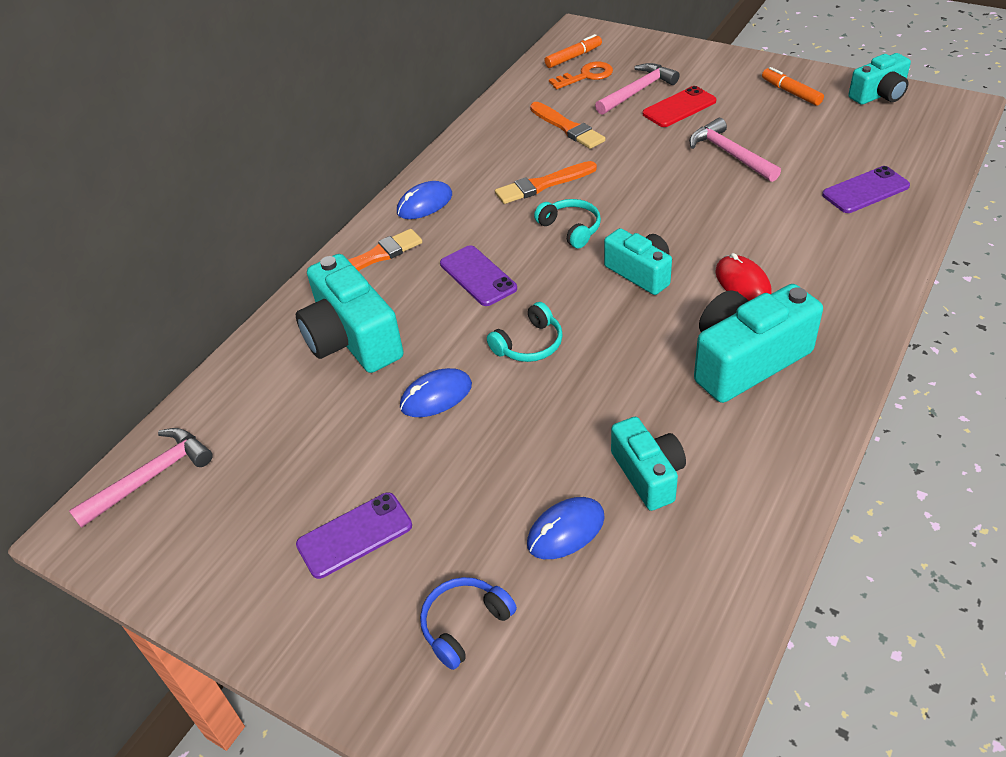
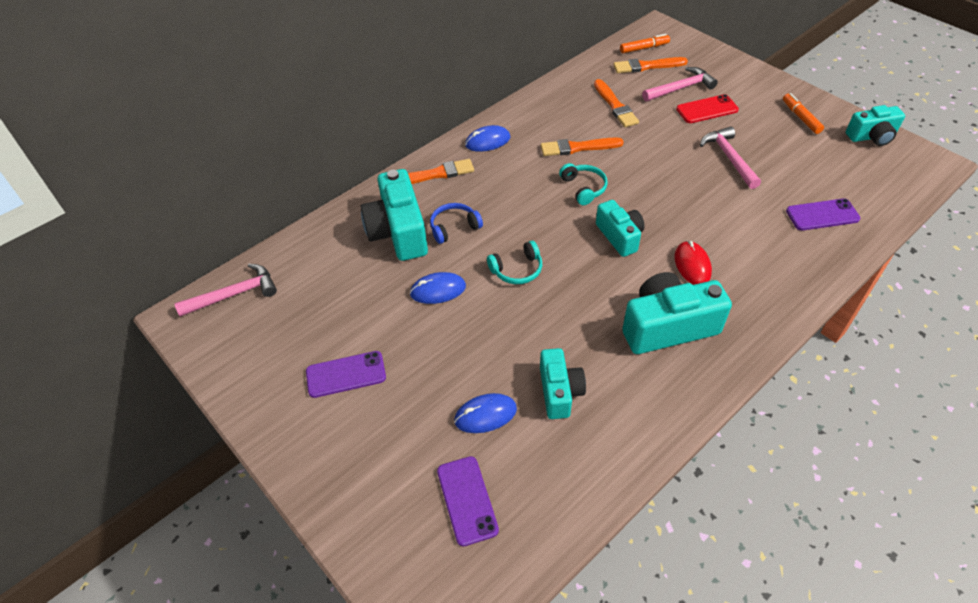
camera: 15 degrees right, 5 degrees up
blue headphones [420,577,517,670] -> blue headphones moved to [430,203,483,244]
purple phone [440,245,517,306] -> purple phone moved to [437,456,499,546]
orange key [549,62,613,89] -> orange brush [613,57,688,73]

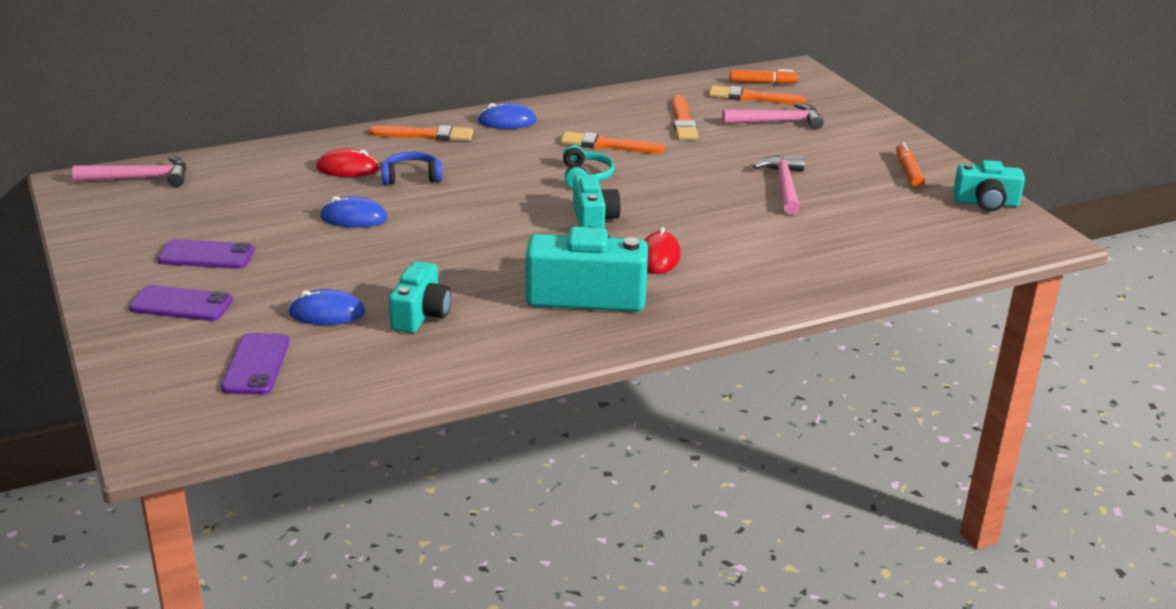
camera: 15 degrees right, 20 degrees down
turquoise camera [360,169,428,261] -> red mouse [316,149,380,177]
turquoise headphones [487,241,542,284] -> none
red phone [676,94,739,123] -> none
purple phone [786,199,860,231] -> purple phone moved to [129,285,233,321]

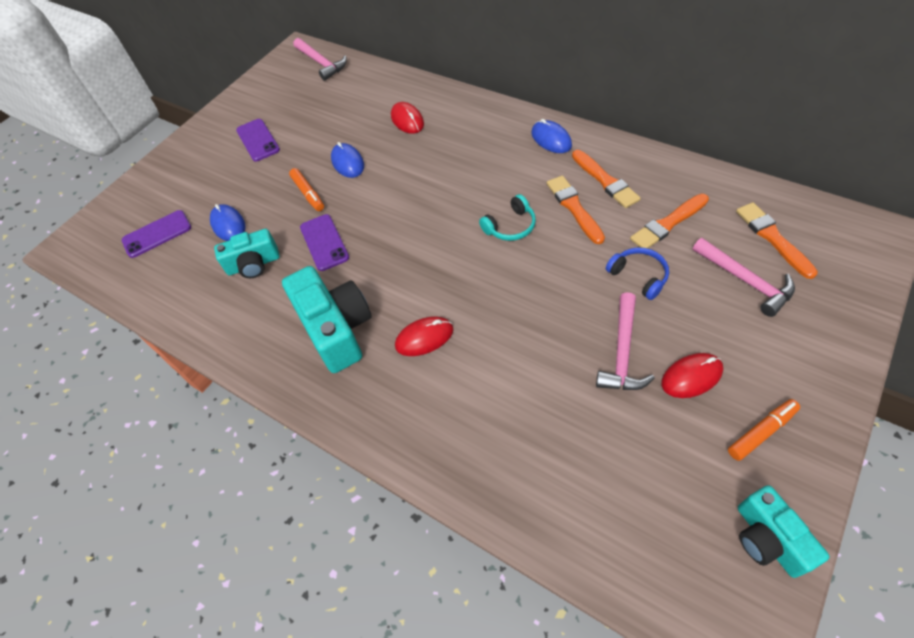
camera: 65 degrees right, 25 degrees up
purple phone [129,285,233,321] -> purple phone moved to [300,214,349,271]
orange brush [369,125,473,141] -> orange brush moved to [572,150,641,208]
blue headphones [381,152,442,185] -> blue headphones moved to [606,247,669,300]
turquoise camera [573,174,621,229] -> none
orange marker [730,69,798,84] -> orange marker moved to [289,168,324,211]
pink hammer [753,156,805,215] -> pink hammer turned 135 degrees clockwise [596,292,655,390]
none -> red mouse [661,353,723,398]

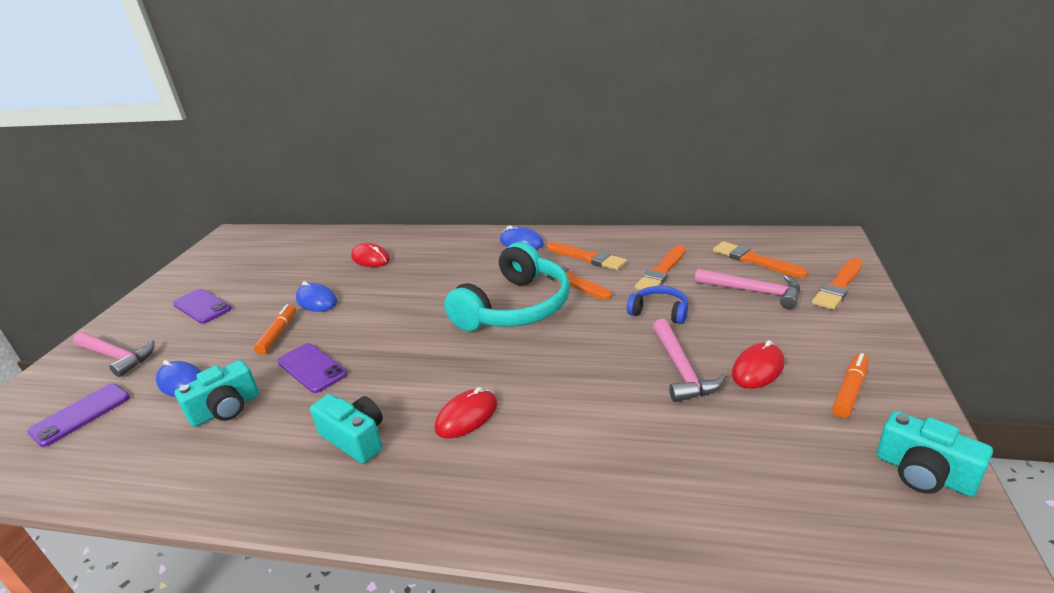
camera: 25 degrees left, 25 degrees down
turquoise camera [282,266,372,373] -> turquoise camera [310,394,383,464], size x0.62
orange marker [289,168,324,211] -> orange marker turned 120 degrees counterclockwise [254,304,296,355]
pink hammer [293,38,347,81] -> pink hammer moved to [73,332,155,377]
turquoise headphones [479,194,536,241] -> turquoise headphones [444,242,570,331], size x2.14
none -> orange brush [812,258,863,310]

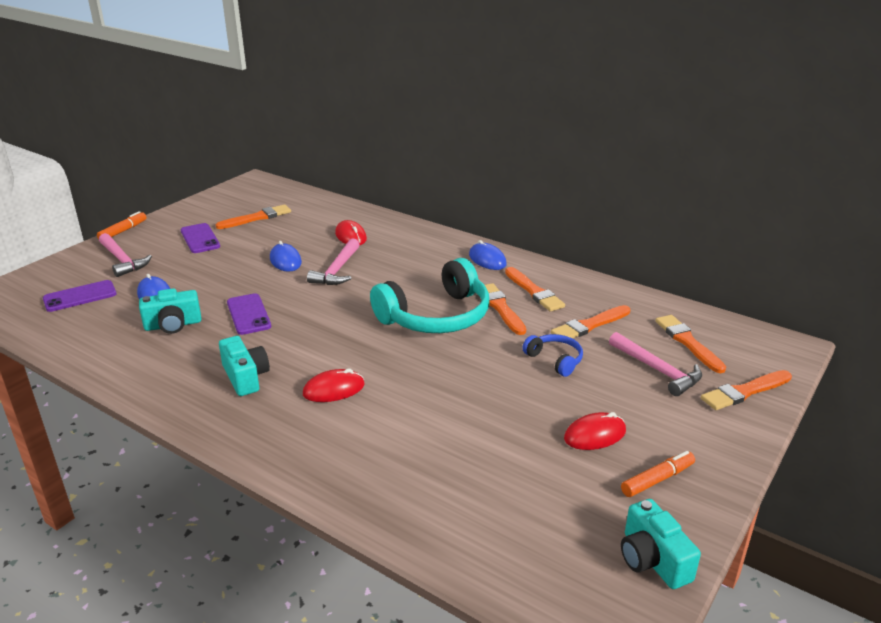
camera: 20 degrees right, 0 degrees up
orange marker [254,304,296,355] -> orange marker moved to [97,211,147,239]
pink hammer [653,319,726,402] -> pink hammer moved to [307,239,360,285]
none -> orange brush [216,204,291,229]

